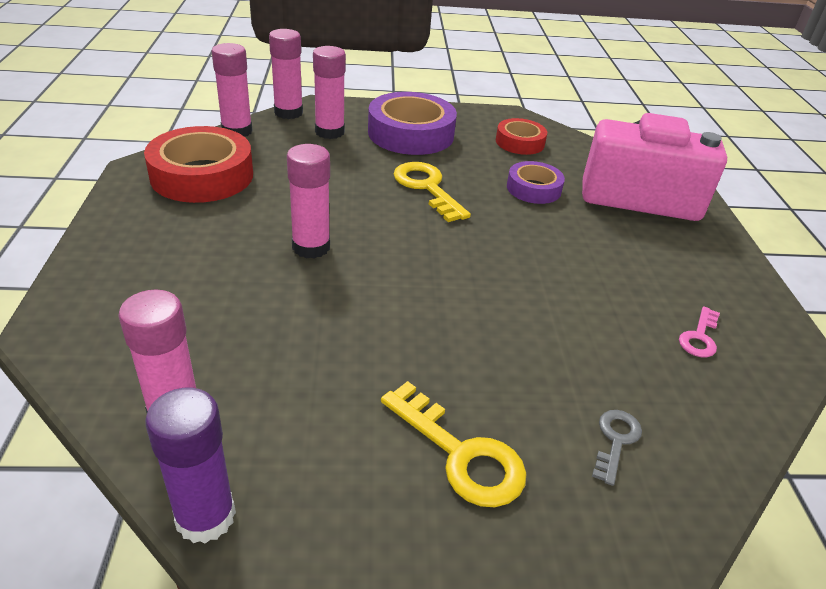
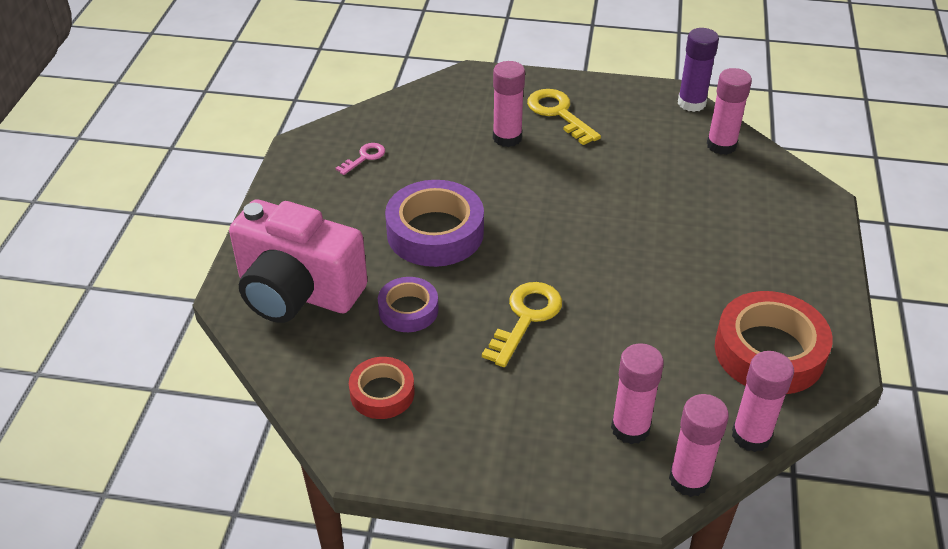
camera: 165 degrees left, 5 degrees up
pink glue stick [287,144,330,259] -> pink glue stick moved to [493,61,525,147]
purple tape [368,92,457,155] -> purple tape moved to [385,180,484,267]
yellow key [394,162,471,222] -> yellow key turned 135 degrees counterclockwise [482,282,562,367]
grey key [592,410,642,486] -> none

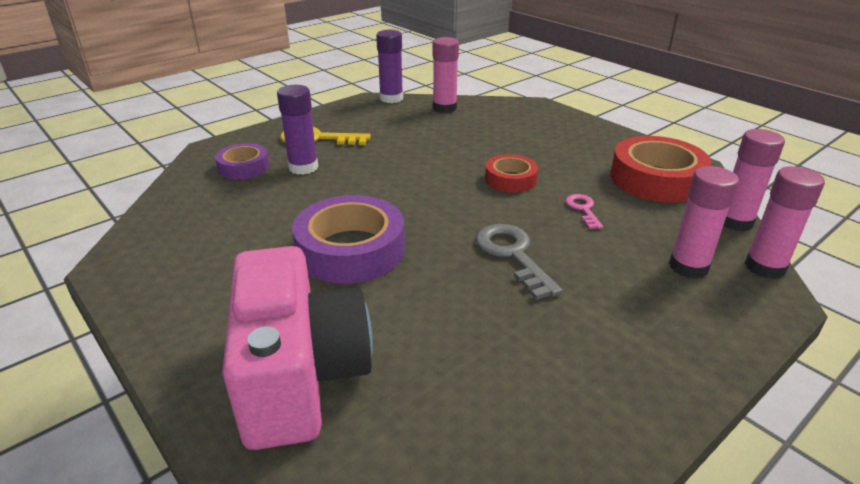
camera: 50 degrees left, 10 degrees down
pink camera [229,200,368,323] -> pink camera turned 75 degrees counterclockwise [222,246,373,450]
pink key [335,143,385,175] -> pink key moved to [566,194,603,229]
red tape [349,357,415,419] -> red tape moved to [485,154,538,193]
purple tape [378,277,439,332] -> purple tape moved to [215,143,269,180]
yellow key [482,282,562,367] -> grey key [476,224,563,300]
pink glue stick [493,61,525,147] -> purple glue stick [277,85,318,175]

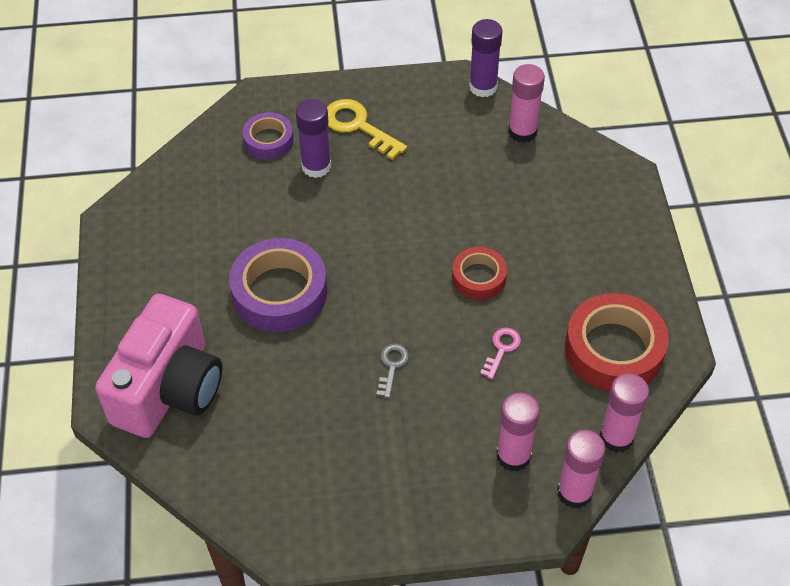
camera: 35 degrees right, 20 degrees up
grey key [476,224,563,300] -> grey key [376,344,409,398], size x0.57

